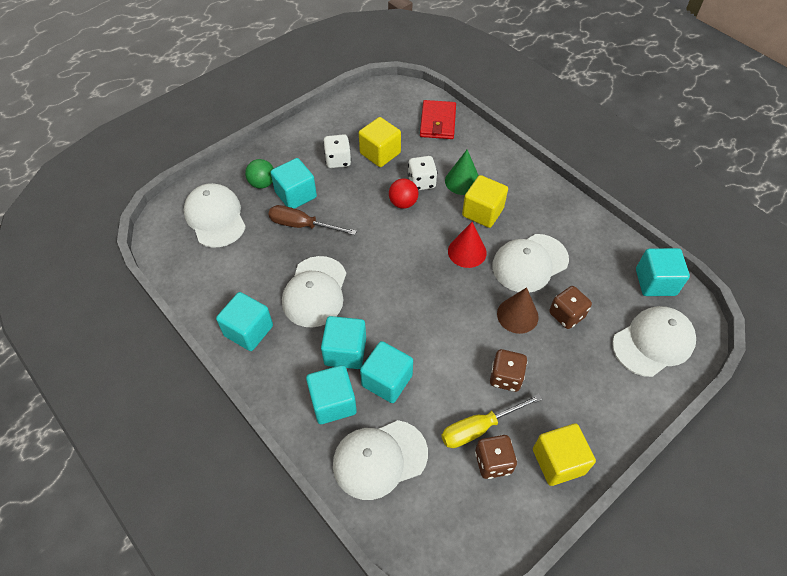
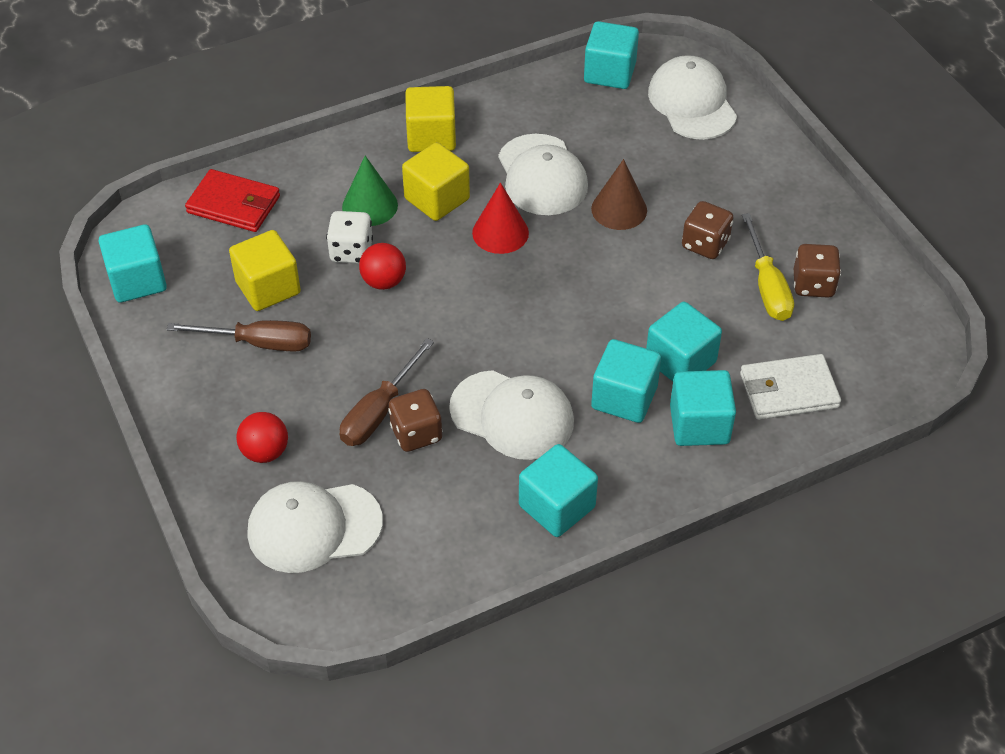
camera: 75 degrees left, 5 degrees down
green ball [245,159,274,189] -> red ball [236,412,288,463]
turquoise cube [270,158,317,209] -> turquoise cube moved to [99,224,167,303]
white dice [323,134,351,168] -> brown screwdriver [167,320,311,352]
white cap [333,420,428,500] -> white wallet [740,354,841,420]
yellow cube [533,423,596,486] -> yellow cube moved to [405,86,456,152]
brown dice [549,286,592,329] -> brown dice moved to [388,389,442,452]

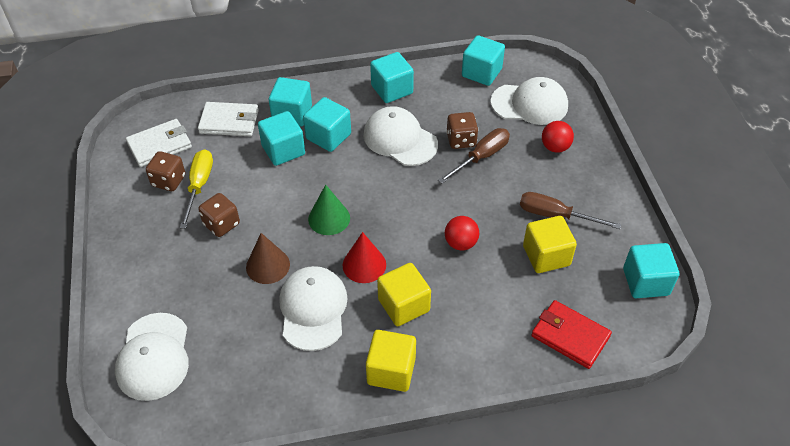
camera: 165 degrees left, 0 degrees up
white dice [326,211,373,264] -> none
green cone [342,156,398,226] -> green cone moved to [308,185,350,235]
turquoise cube [584,21,639,89] -> turquoise cube moved to [462,35,505,86]
none -> white wallet [126,119,192,167]

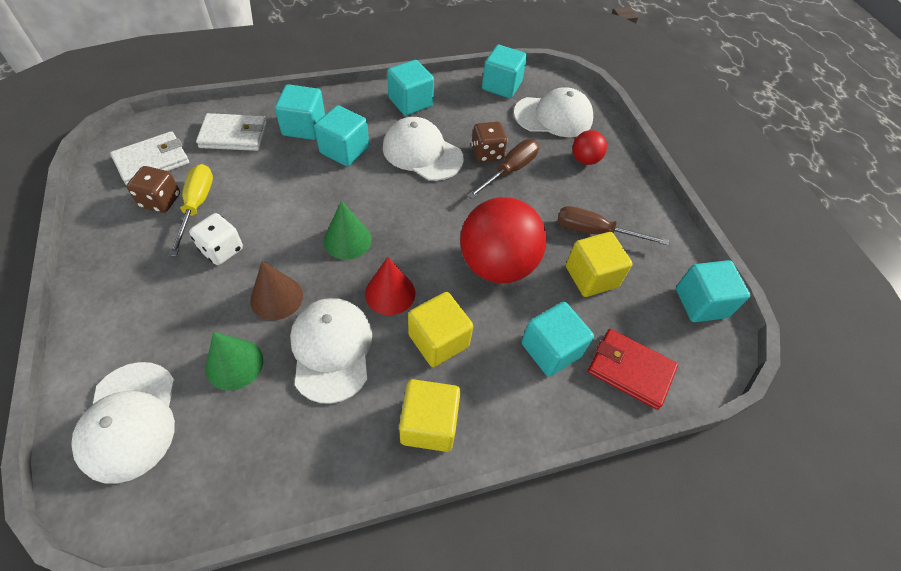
camera: 10 degrees left, 5 degrees up
brown dice [198,193,240,237] -> white dice [189,213,243,265]
turquoise cube [258,111,305,166] -> turquoise cube moved to [521,302,594,377]
red ball [445,216,479,250] -> red ball [460,197,547,283], size x2.11
none -> green cone [206,332,263,391]

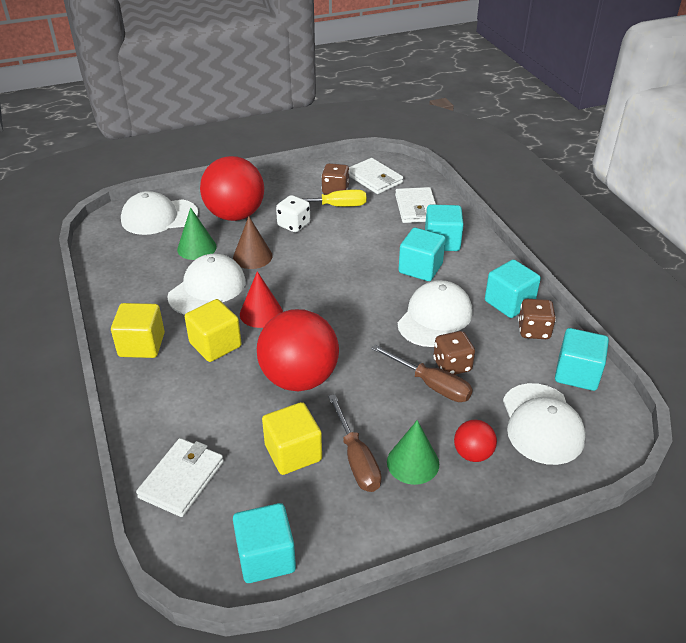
camera: 90 degrees right, 15 degrees down
white cap [290,298,372,404] -> white cap turned 45 degrees counterclockwise [167,254,246,315]
green cone [324,201,372,260] -> green cone moved to [387,420,439,485]
turquoise cube [521,302,594,377] -> none
brown screwdriver [558,206,668,245] -> brown screwdriver turned 150 degrees clockwise [328,394,382,492]
red wallet [588,329,678,410] -> white wallet [136,438,224,517]
none -> red ball [200,156,264,221]
none -> brown dice [518,299,556,339]

